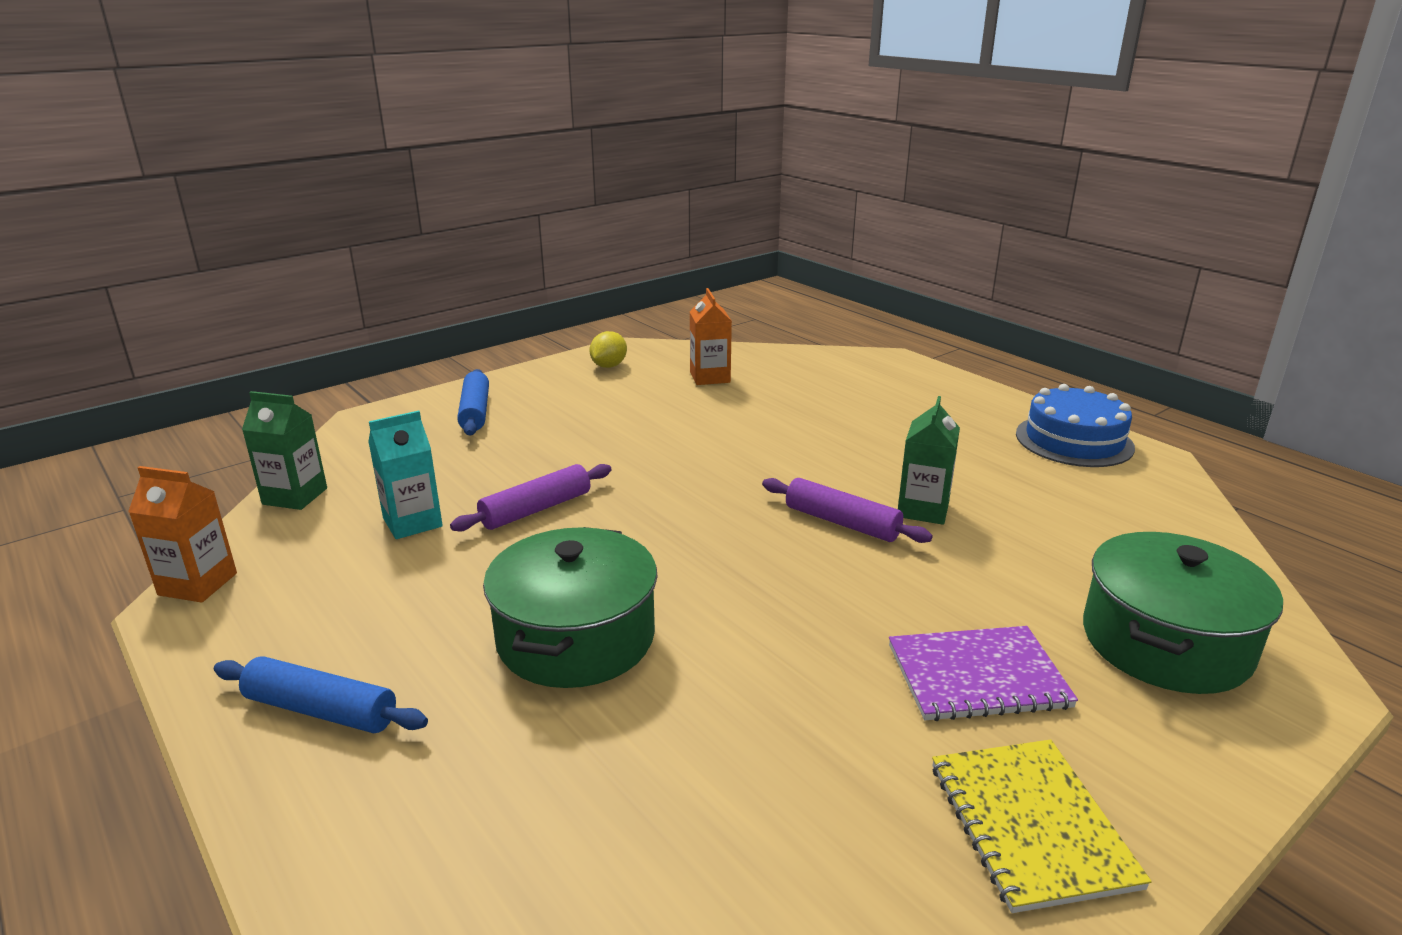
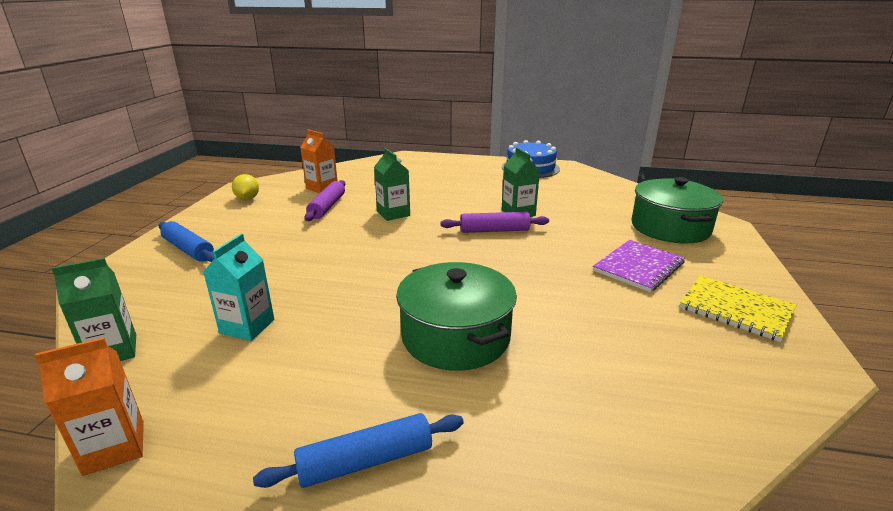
camera: 40 degrees left, 0 degrees up
purple rolling pin [450,464,612,532] -> purple rolling pin moved to [305,180,346,221]
none -> green carton [374,148,410,221]

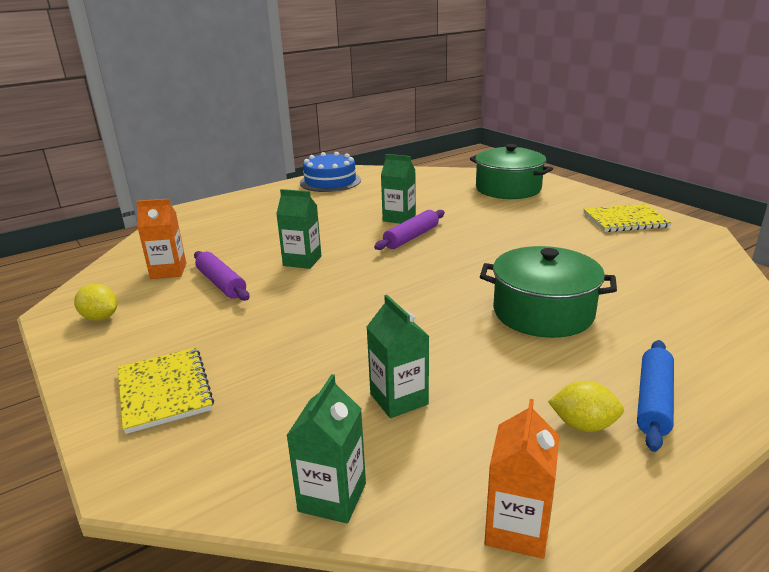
camera: 45 degrees left, 0 degrees up
blue rolling pin [159,221,214,262] -> yellow notebook [118,348,214,434]
turquoise carton [203,234,274,341] -> green carton [367,295,429,418]
purple notebook [593,240,685,292] -> none
none -> yellow lemon [548,381,624,432]

